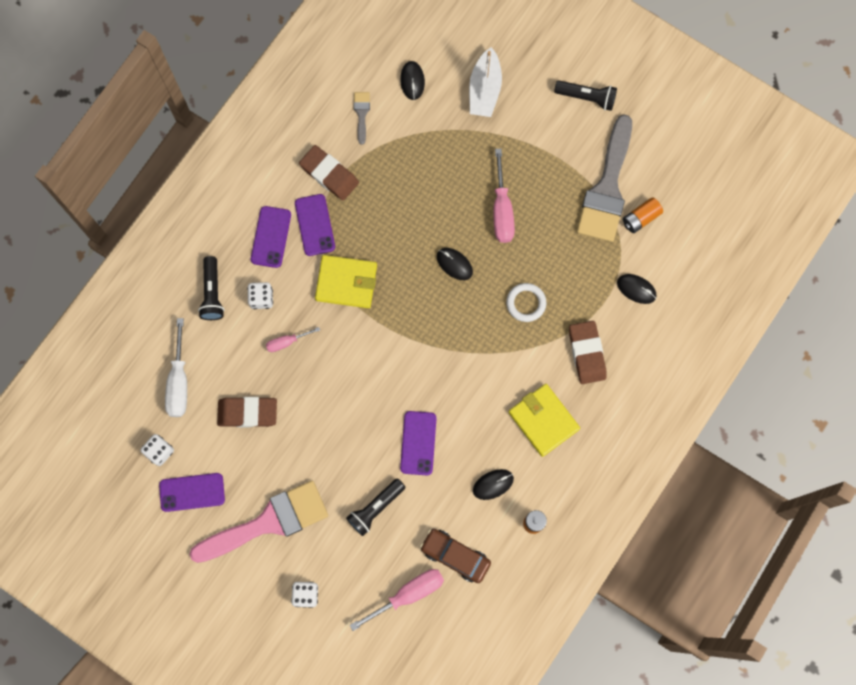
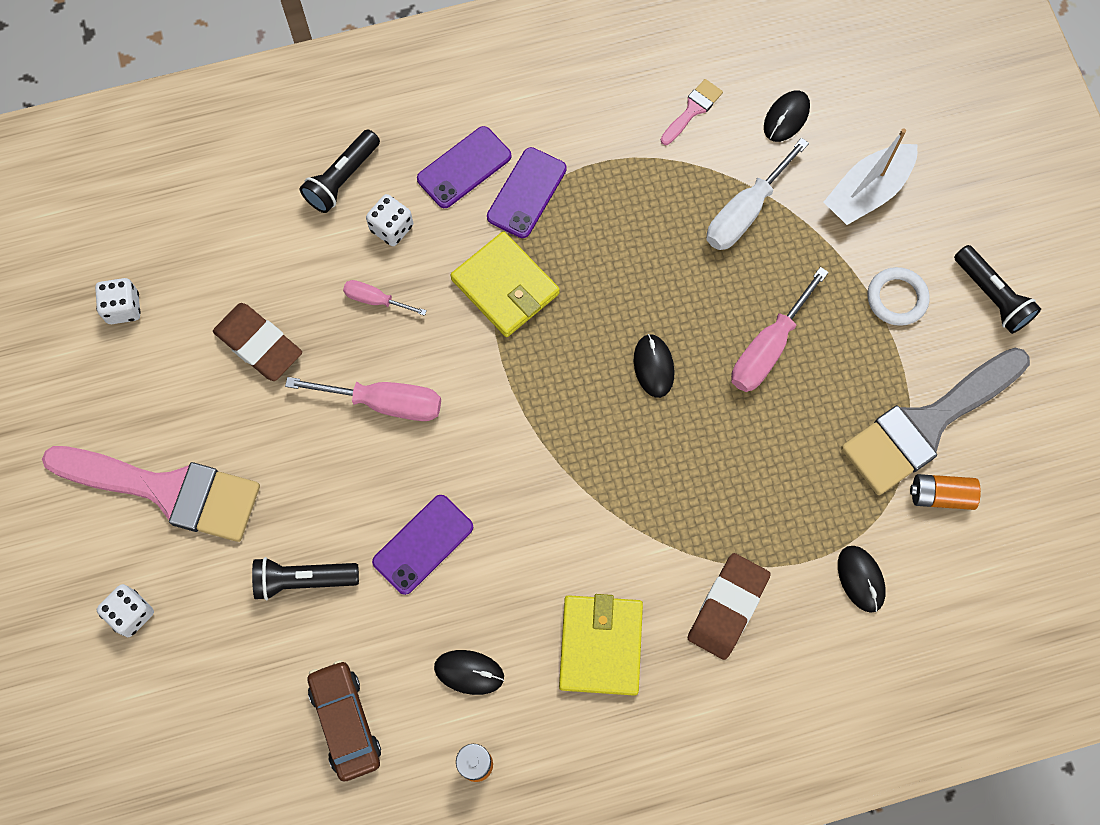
camera: 40 degrees right, 5 degrees down
purple phone [159,473,225,512] -> none
white screwdriver [165,318,187,417] -> white screwdriver moved to [706,138,809,250]
brown eraser [299,145,359,200] -> none
pink screwdriver [350,569,444,631] -> pink screwdriver moved to [285,377,441,421]
grey brush [354,92,370,145] -> pink brush [661,79,723,145]
white ring [506,283,546,322] -> white ring moved to [868,267,929,326]

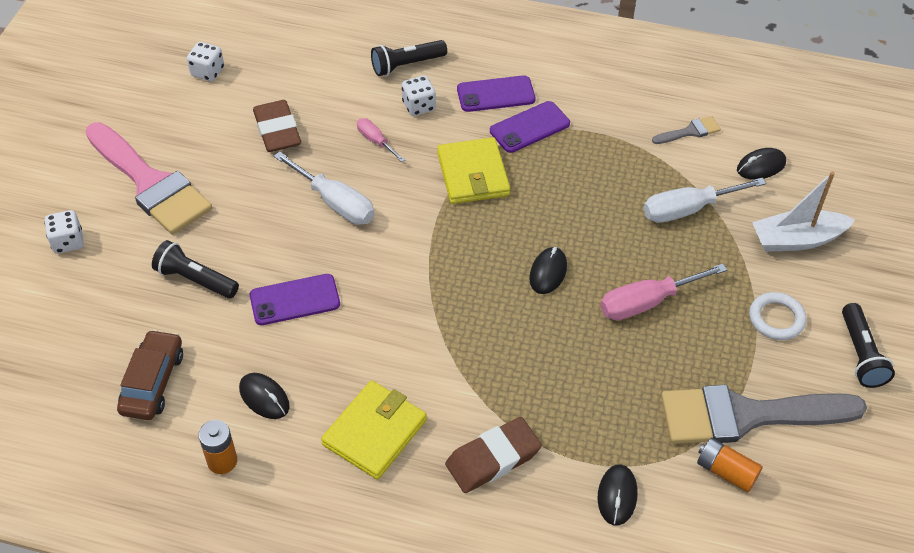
camera: 30 degrees right, 20 degrees down
pink screwdriver [285,377,441,421] -> white screwdriver [274,151,375,225]
pink brush [661,79,723,145] -> grey brush [652,116,721,144]

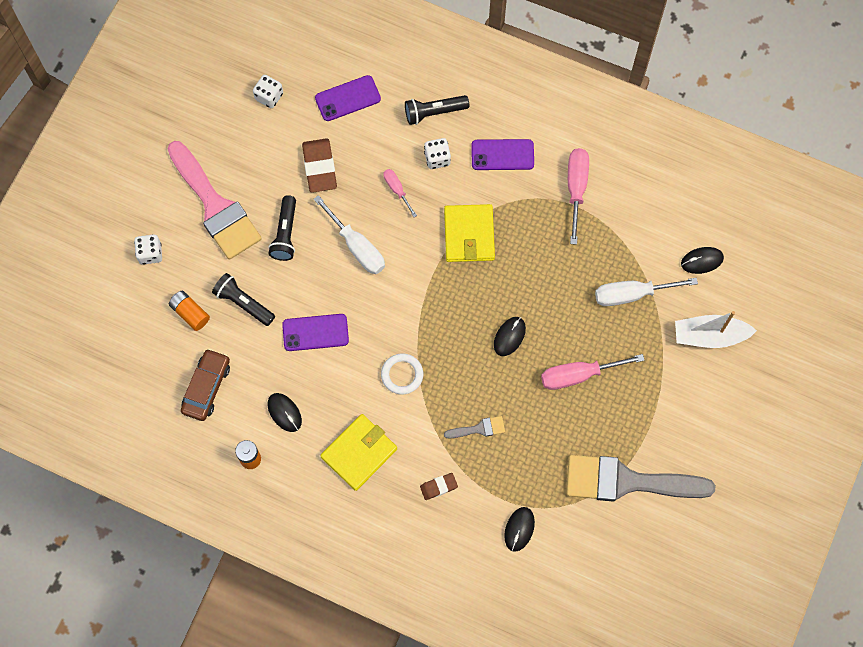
camera: 10 degrees right, 20 degrees up
brown eraser [445,417,542,493] -> brown eraser [420,473,458,500], size x0.55
purple phone [490,101,570,153] -> purple phone moved to [315,75,381,121]
grey brush [652,116,721,144] -> grey brush moved to [444,416,505,438]
orange battery [697,438,763,492] -> orange battery moved to [169,291,210,331]
white ring [749,292,806,340] -> white ring moved to [381,353,423,394]
black flashlight [842,303,895,388] -> black flashlight moved to [268,195,296,261]
none -> pink screwdriver [568,148,589,245]

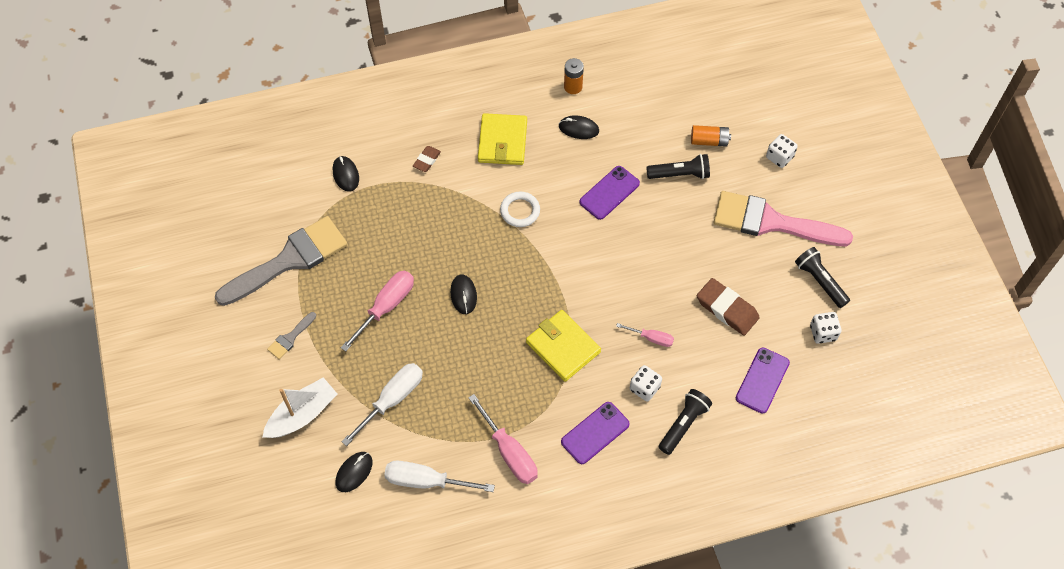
camera: 140 degrees right, 10 degrees down
brown car [181,349,230,421] -> none
black flashlight [268,195,296,261] -> black flashlight moved to [795,247,850,308]
white screwdriver [314,195,385,274] -> white screwdriver moved to [384,461,495,492]
grey brush [444,416,505,438] -> grey brush moved to [267,312,316,359]

